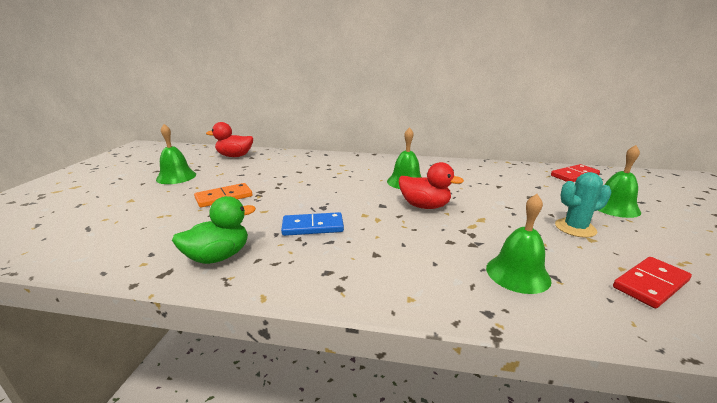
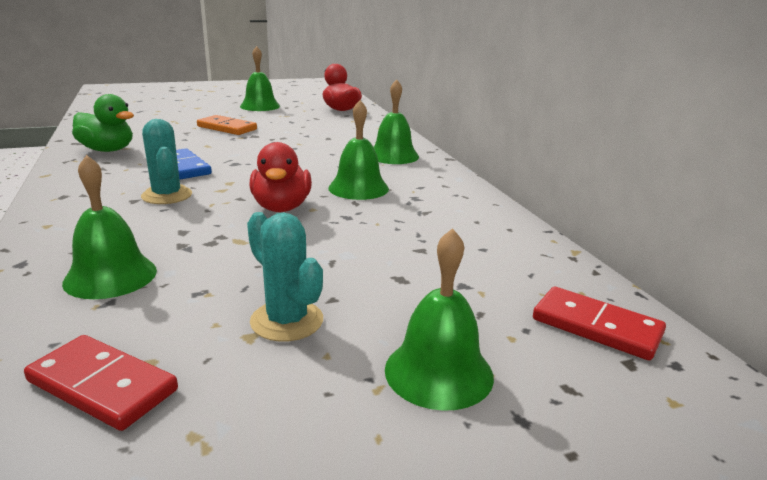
camera: 60 degrees right, 0 degrees up
none -> turquoise cactus [141,119,192,204]
none -> green bell [374,79,419,164]

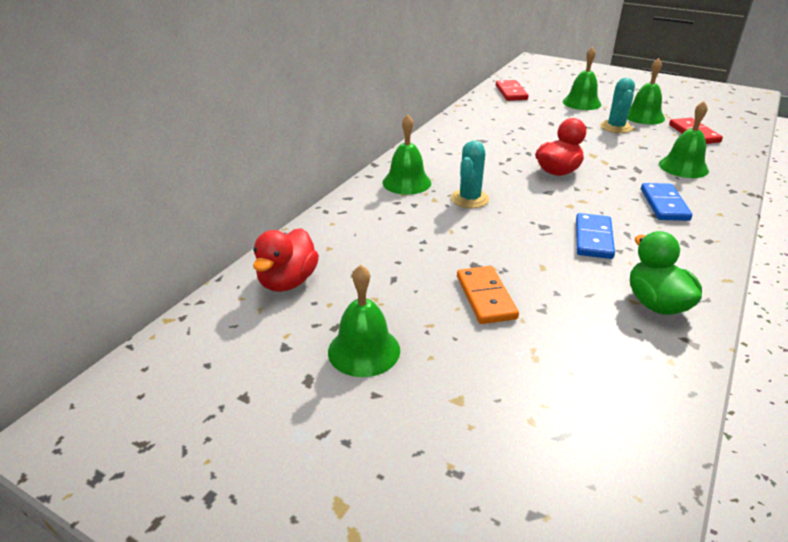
camera: 130 degrees left, 10 degrees up
turquoise cactus [141,119,192,204] -> turquoise cactus moved to [451,141,489,208]
green bell [328,100,389,200] -> green bell moved to [627,58,665,125]
none -> blue domino [641,183,692,221]

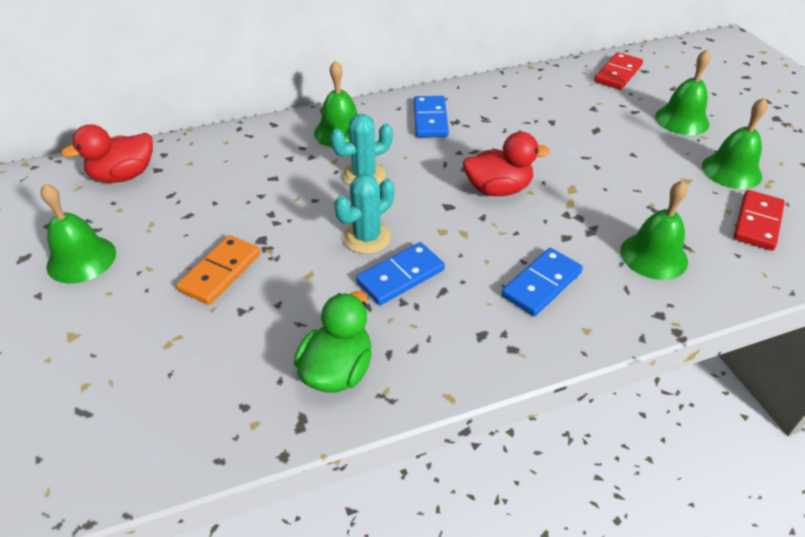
camera: 40 degrees right, 10 degrees up
turquoise cactus [600,78,635,133] -> turquoise cactus moved to [334,174,394,254]
none -> blue domino [414,96,449,137]

